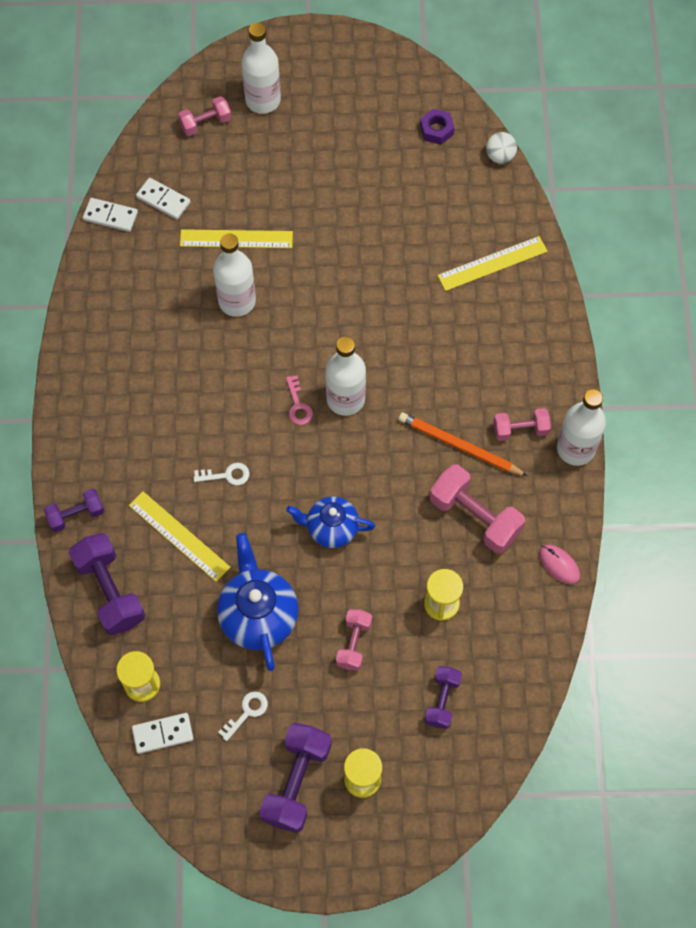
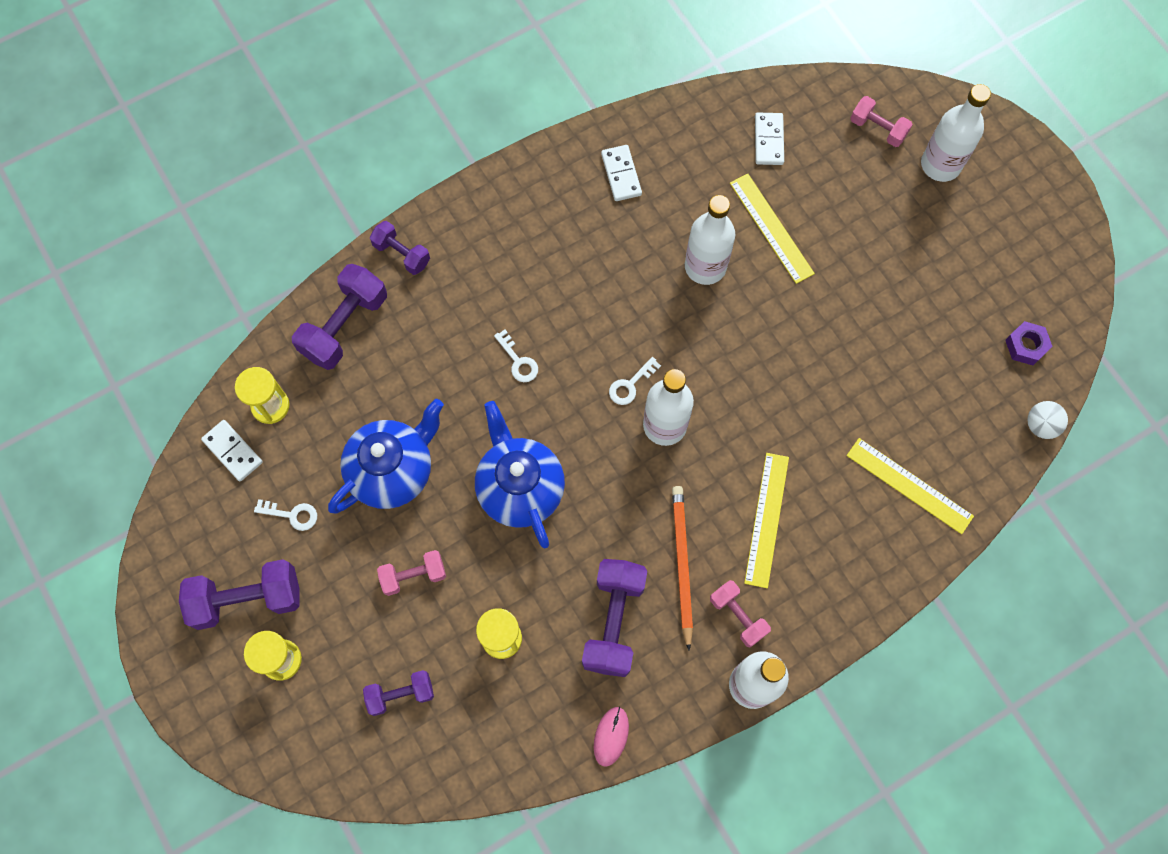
camera: 60 degrees right, 5 degrees up
white domino [83,198,138,232] -> white domino moved to [601,145,642,201]
yellow ruler [129,491,230,582] -> yellow ruler moved to [744,453,789,588]
pink key [286,375,313,425] -> white key [609,357,661,405]
blue teapot [286,496,375,548] -> blue teapot [475,401,565,548], size x1.51
pink dumbbell [429,464,526,554] -> purple dumbbell [582,559,647,677]

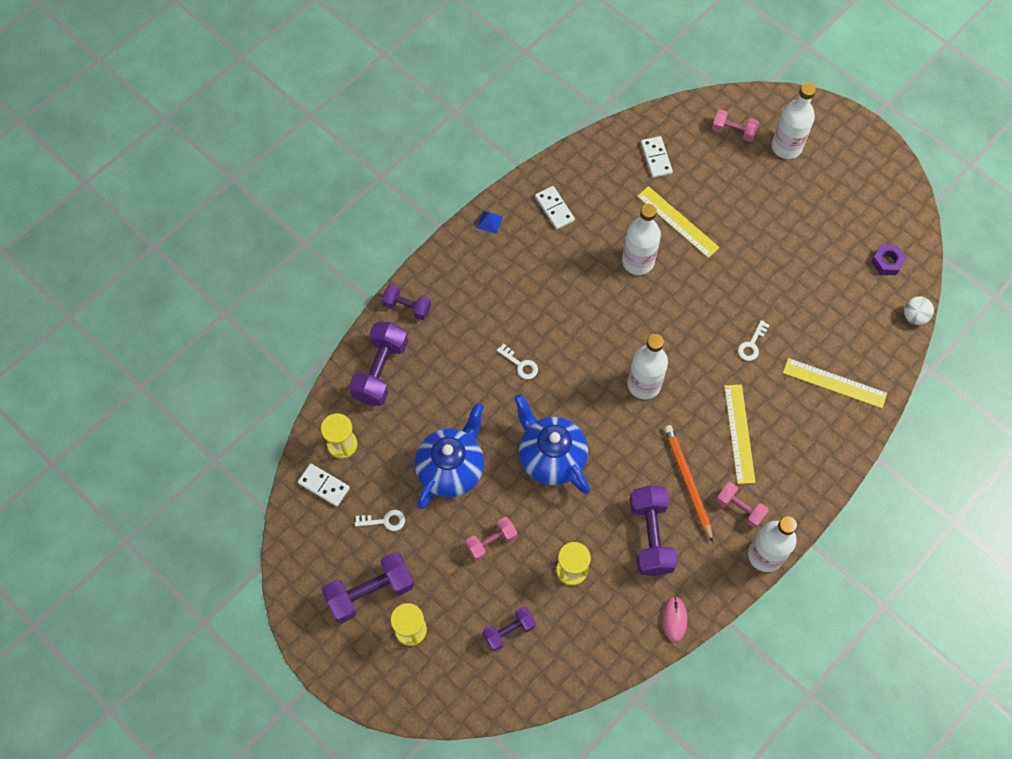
camera: 15 degrees left, 5 degrees down
white key [609,357,661,405] -> white key moved to [738,320,770,361]
none -> blue pyramid [477,211,503,234]

